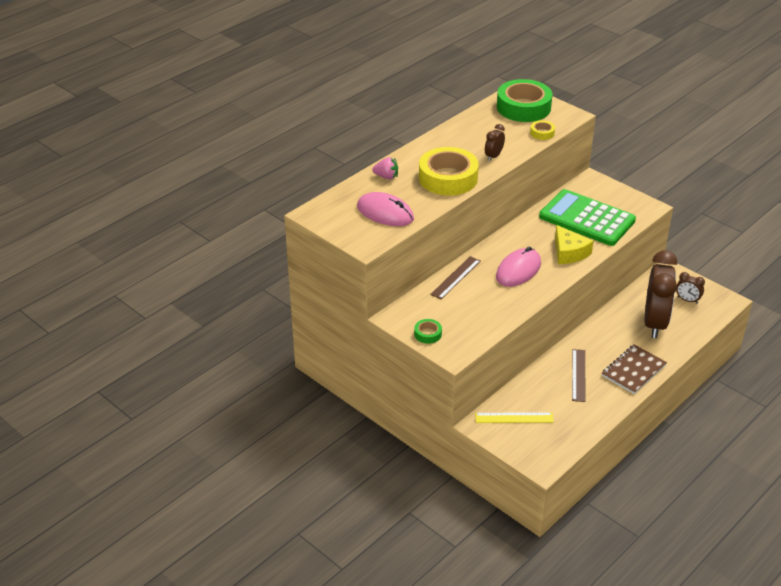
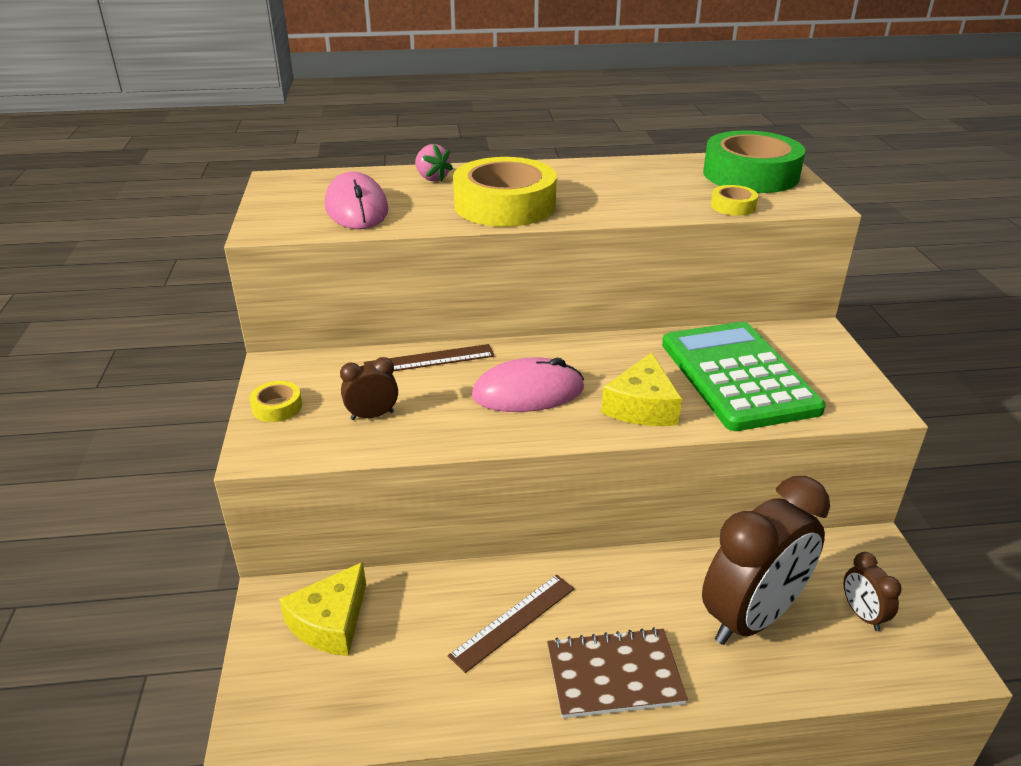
camera: 40 degrees right, 5 degrees down
green tape [414,319,442,344] -> yellow tape [249,381,302,422]
yellow ruler [475,412,554,423] -> yellow cheese [279,562,366,656]
brown clock [485,124,505,161] -> brown clock moved to [340,357,398,420]

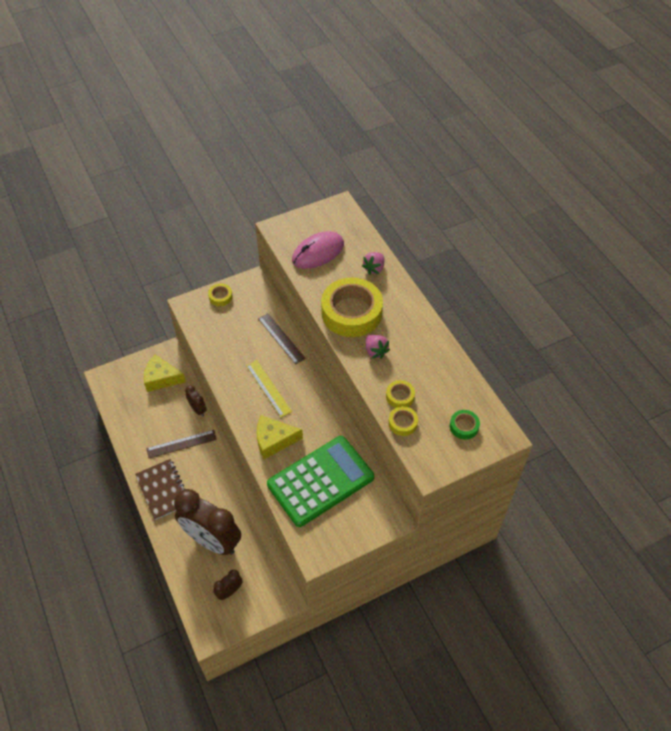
camera: 70 degrees right, 20 degrees up
brown clock [340,357,398,420] -> brown clock moved to [185,386,207,417]
brown ruler [448,575,574,673] -> brown ruler turned 45 degrees counterclockwise [146,430,217,458]
pink mouse [472,357,584,412] -> yellow ruler [246,360,292,417]
green tape [703,130,805,193] -> green tape [450,410,480,440], size x0.43
none -> pink strawberry [366,335,390,359]
none -> yellow tape [386,380,415,408]

